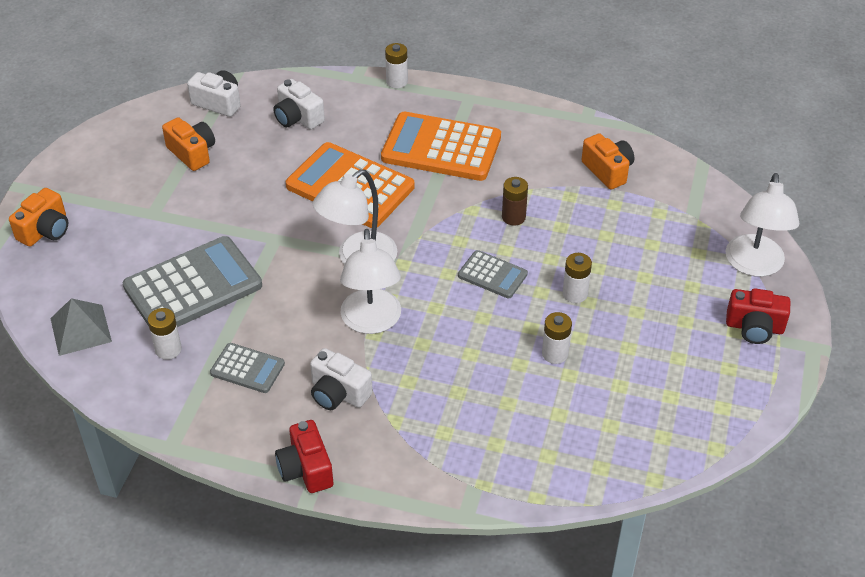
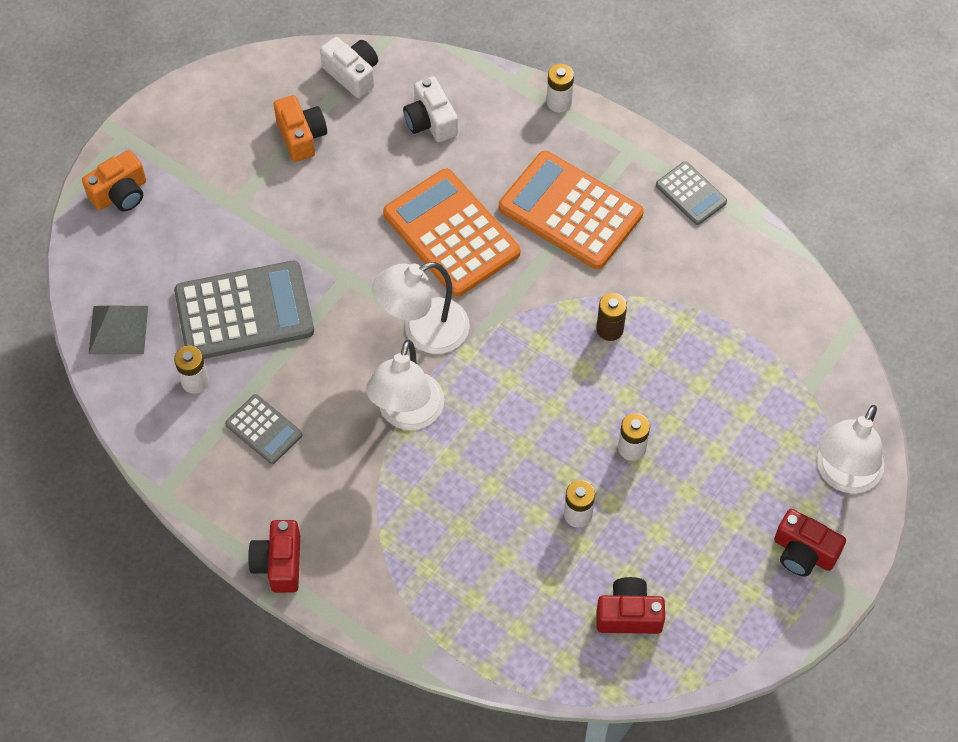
camera: 20 degrees right, 15 degrees up
white camera [310,348,373,410] -> none
grey calculator [458,250,528,298] -> grey calculator moved to [656,161,727,225]
orange camera [581,133,634,189] -> none
none -> red camera [596,577,665,634]

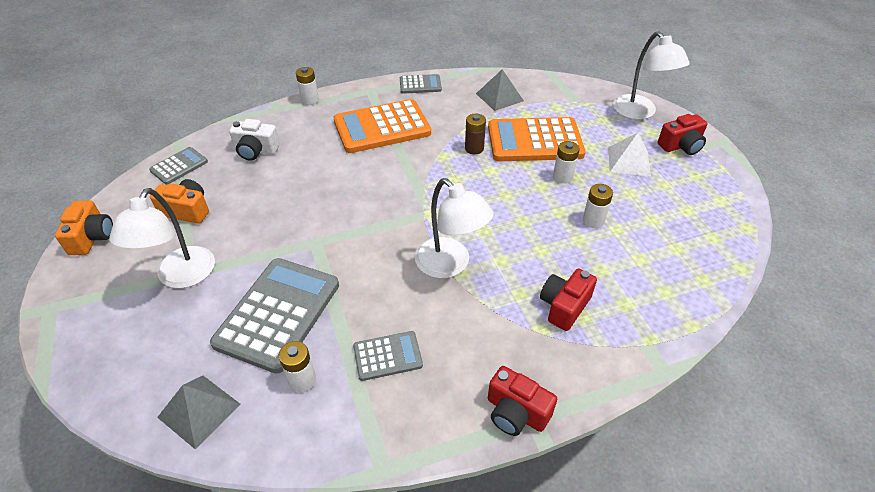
camera: 55 degrees left, 15 degrees down
orange camera [82,150,146,212] -> orange camera moved to [55,200,113,255]
white camera [320,37,378,98] -> grey calculator [149,147,208,185]
white lamp [372,262,470,354] -> white lamp moved to [109,188,215,288]
orange calculator [383,169,520,297] -> orange calculator moved to [488,117,586,161]
red camera [596,577,665,634] -> red camera moved to [540,269,597,331]
none -> grey pyramid [476,69,524,111]
none -> white pyramid [608,133,651,176]

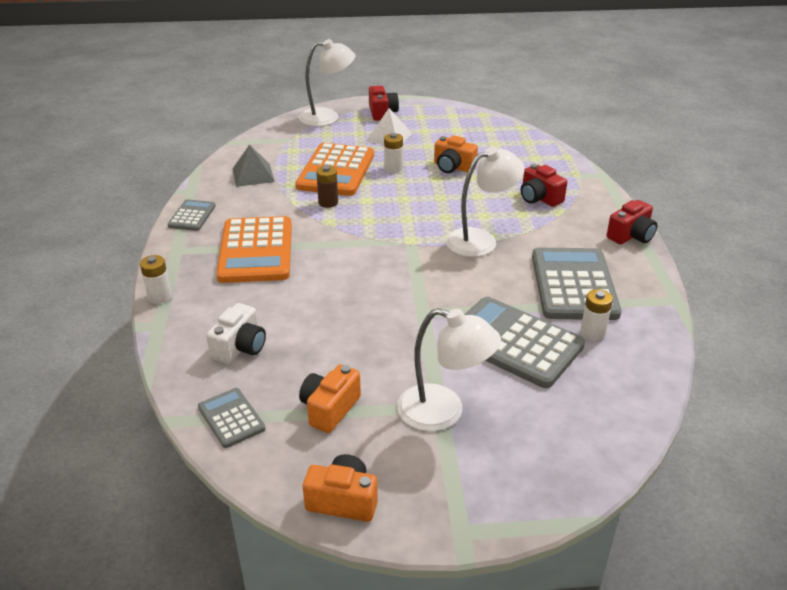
camera: 75 degrees left, 10 degrees down
grey pyramid [157,376,241,449] -> none
grey calculator [353,331,423,381] -> grey calculator [532,248,621,320], size x1.96
white battery [583,184,613,228] -> orange camera [434,135,478,173]

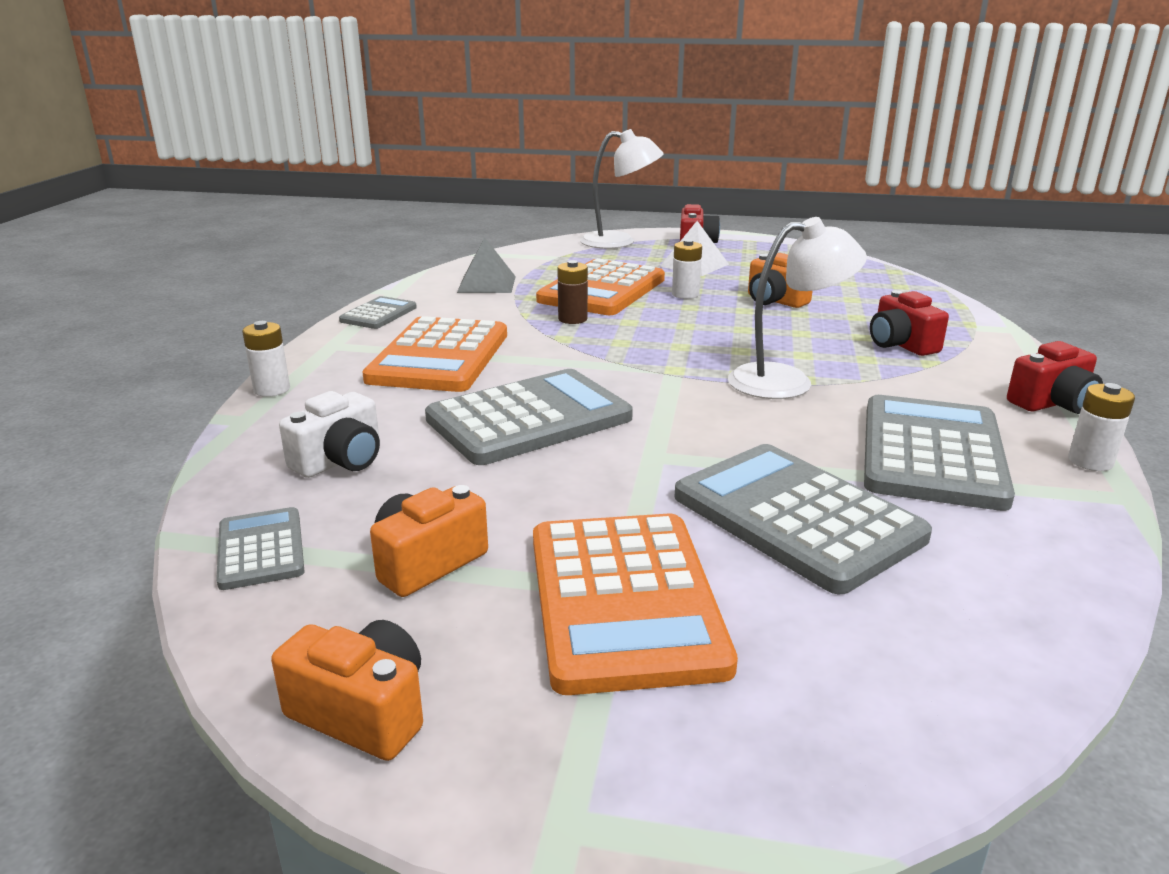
camera: 15 degrees right, 10 degrees down
white lamp [397,308,501,431] -> orange calculator [533,514,738,695]
white battery [580,289,613,341] -> white battery moved to [1068,383,1135,471]
none -> grey calculator [425,369,633,465]

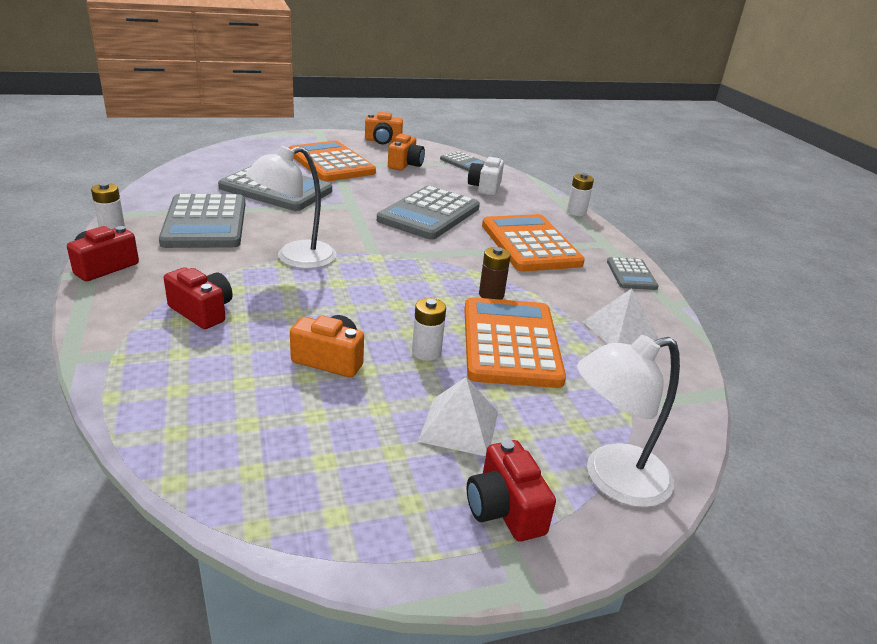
camera: 150 degrees right, 5 degrees up
grey pyramid [457,237,516,293] -> white pyramid [582,289,659,345]

